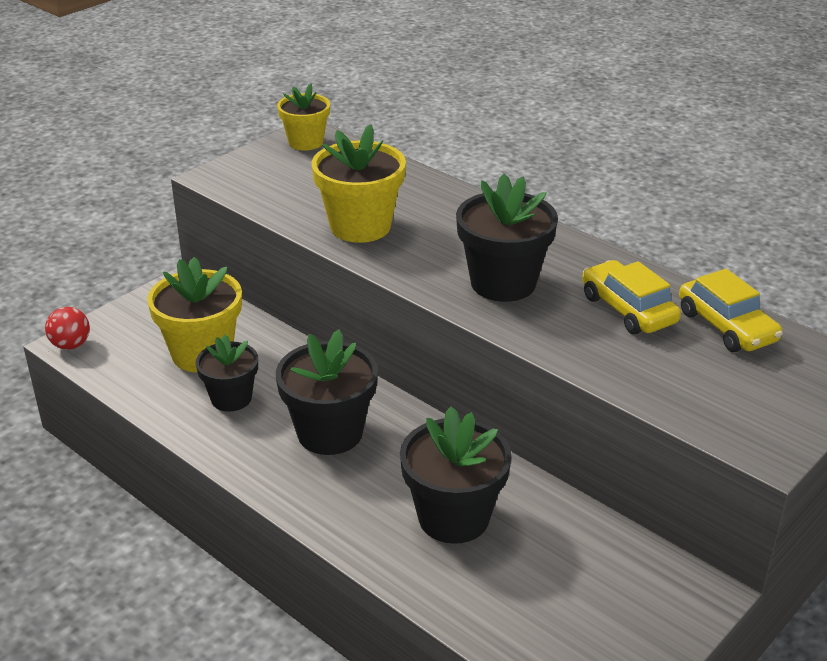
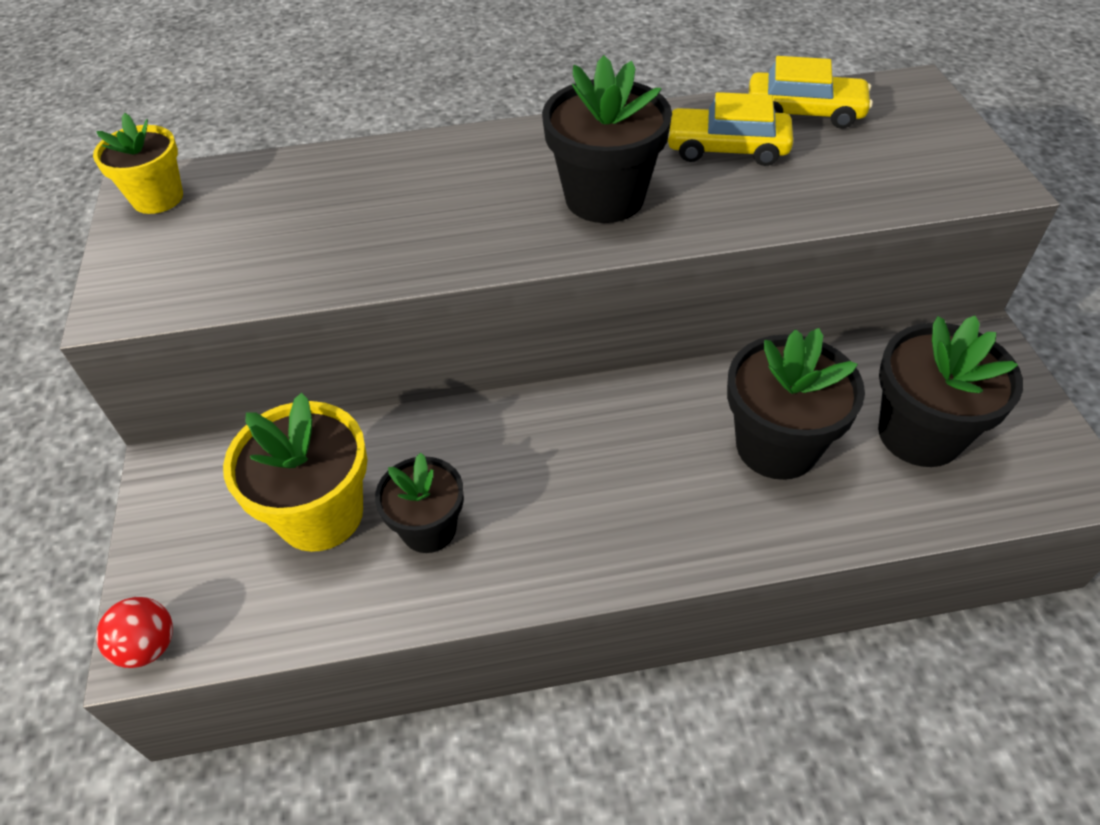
camera: 50 degrees left, 15 degrees up
black flower pot [276,330,378,455] -> black flower pot moved to [878,315,1023,467]
yellow flower pot [311,124,406,243] -> none

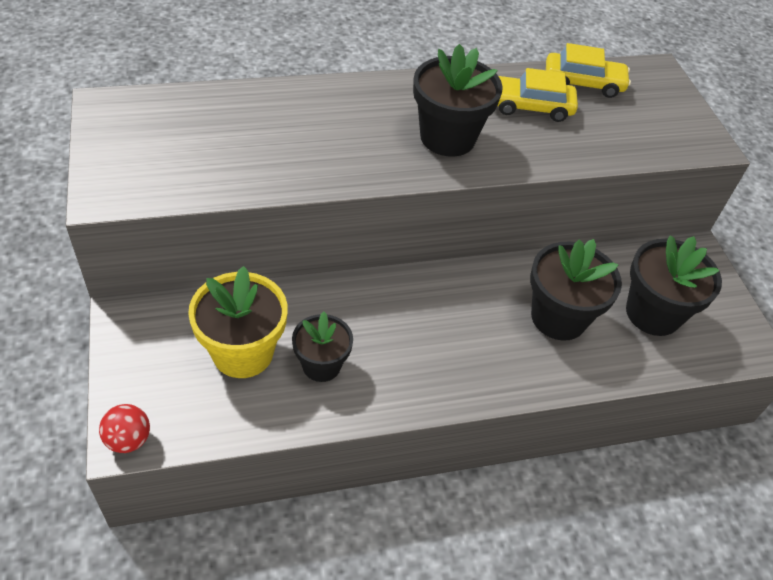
camera: 10 degrees left, 0 degrees up
yellow flower pot [93,113,183,214] -> none

